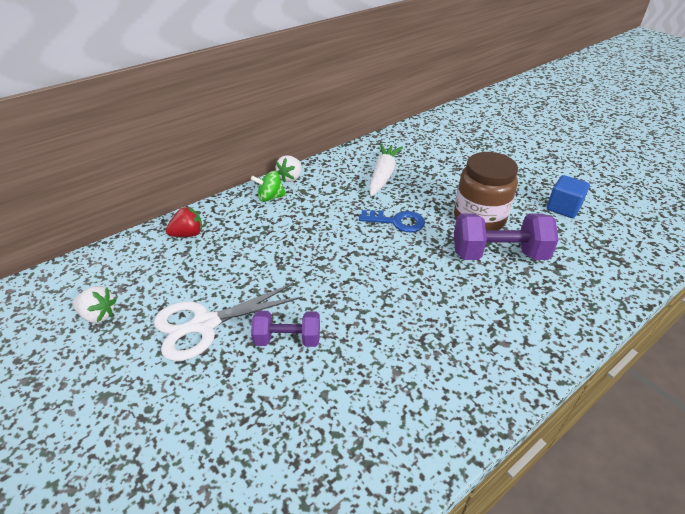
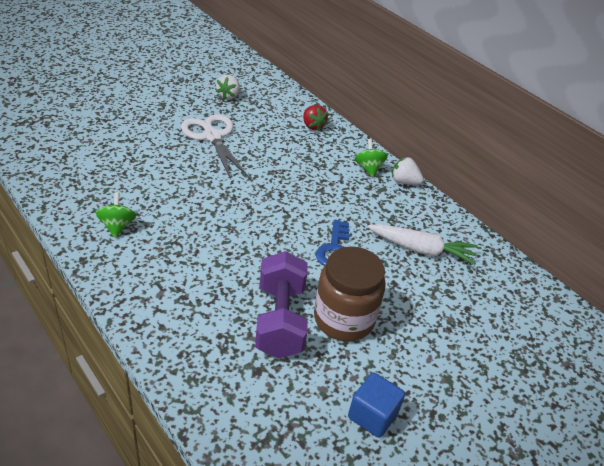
camera: 85 degrees right, 0 degrees up
purple dumbbell [251,311,320,347] -> none
none -> green spinning top [96,192,136,238]

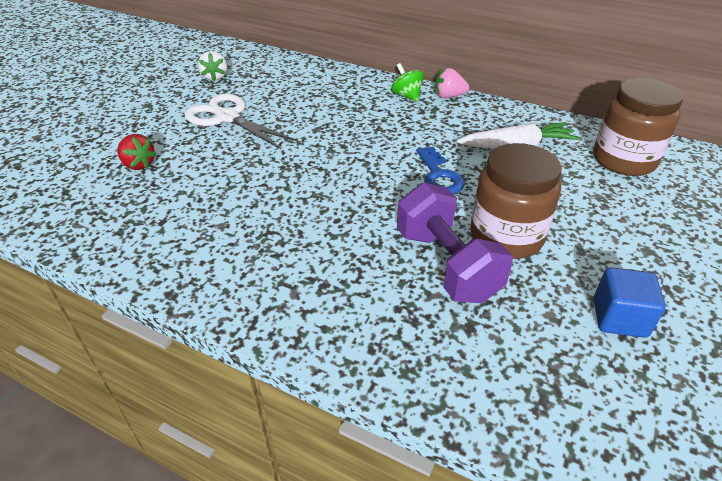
camera: 20 degrees left, 0 degrees up
green spinning top [96,192,136,238] -> none
red strawberry [303,105,328,131] -> red strawberry moved to [117,134,157,170]
white strawberry [392,157,424,185] -> pink strawberry [435,68,469,98]
none -> brown jar [593,78,683,176]

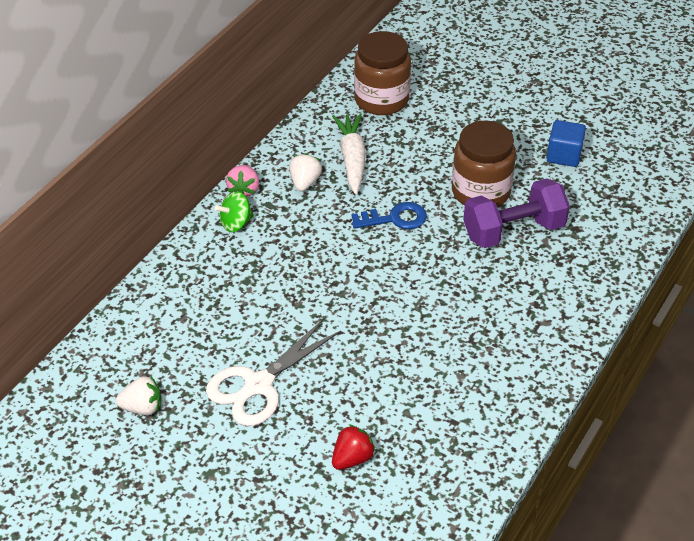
camera: 85 degrees left, 5 degrees up
none -> white strawberry [289,153,322,191]

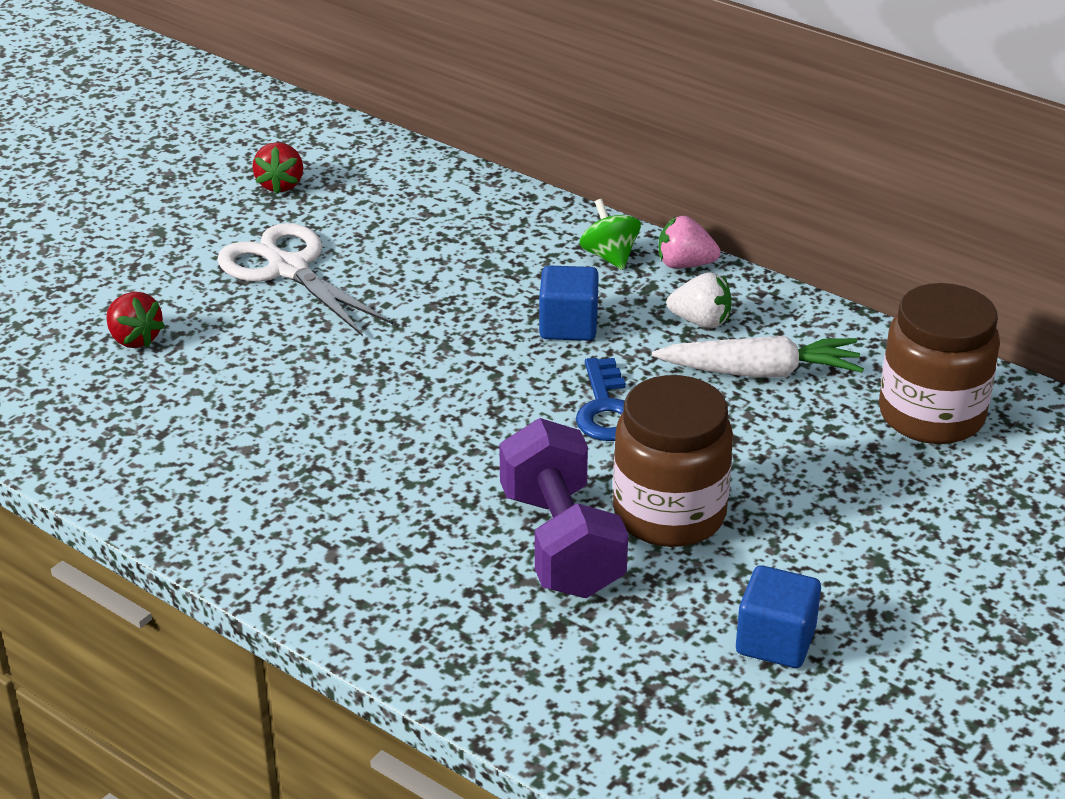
camera: 95 degrees right, 10 degrees down
white strawberry [116,376,161,415] -> red strawberry [252,142,303,194]
none -> blue cube [539,265,599,341]

